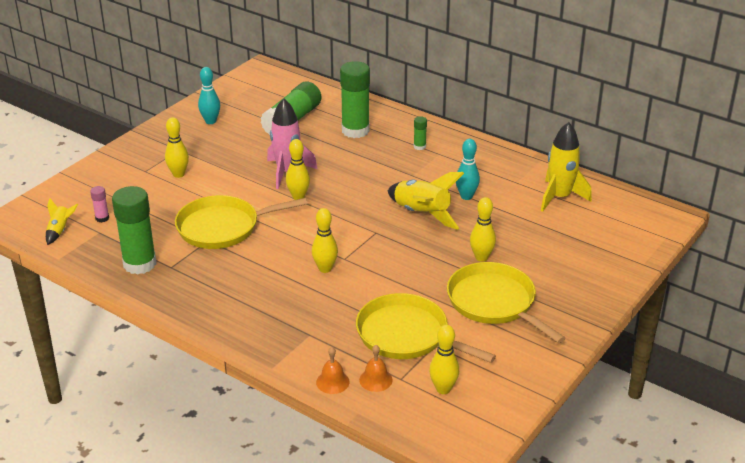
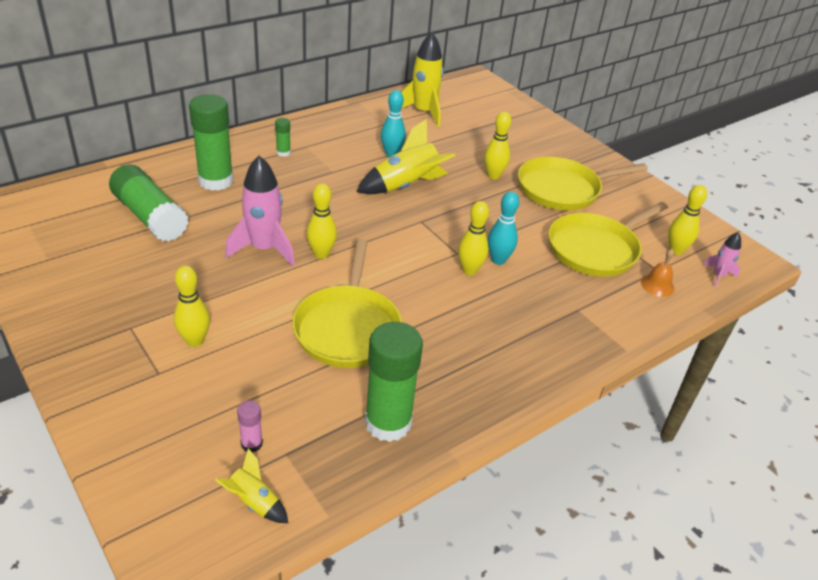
camera: 75 degrees left, 5 degrees up
turquoise bowling pin [198,67,220,124] -> turquoise bowling pin moved to [488,191,519,265]
orange bell [316,347,350,394] -> none
none -> pink rocket [703,232,741,287]

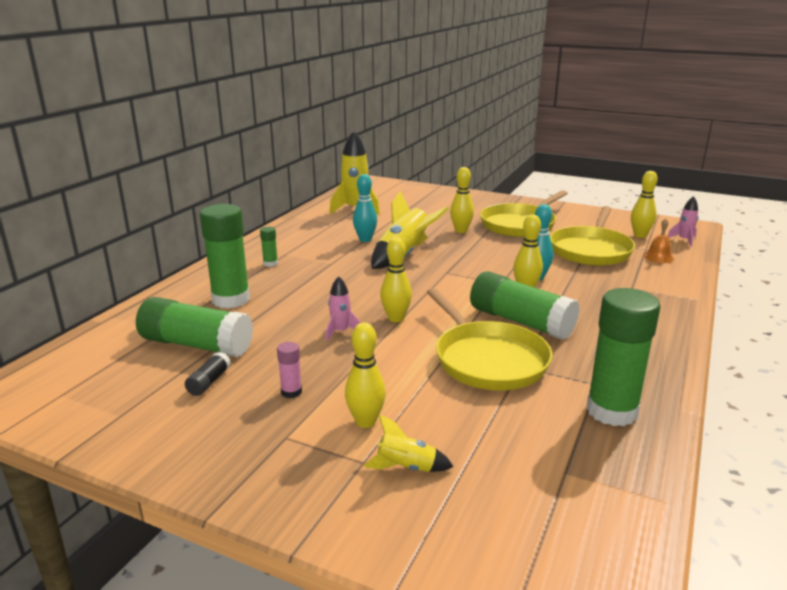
camera: 25 degrees left, 15 degrees down
yellow rocket [215,448,288,523] -> yellow rocket moved to [364,415,454,472]
pink rocket [225,155,295,266] -> pink rocket [326,276,361,341], size x0.52
pink glue stick [237,401,263,453] -> pink glue stick moved to [277,342,302,398]
none -> black glue stick [185,352,231,396]
none -> green glue stick [470,271,580,340]

